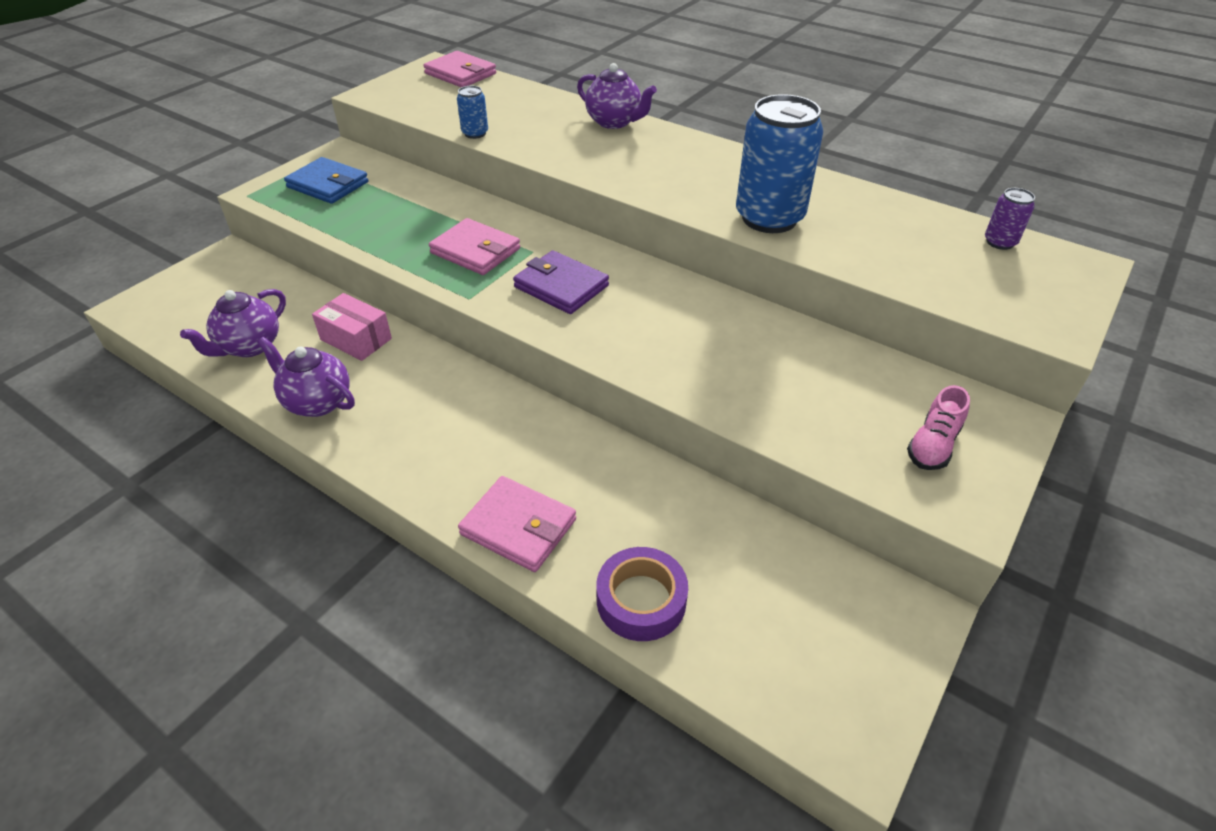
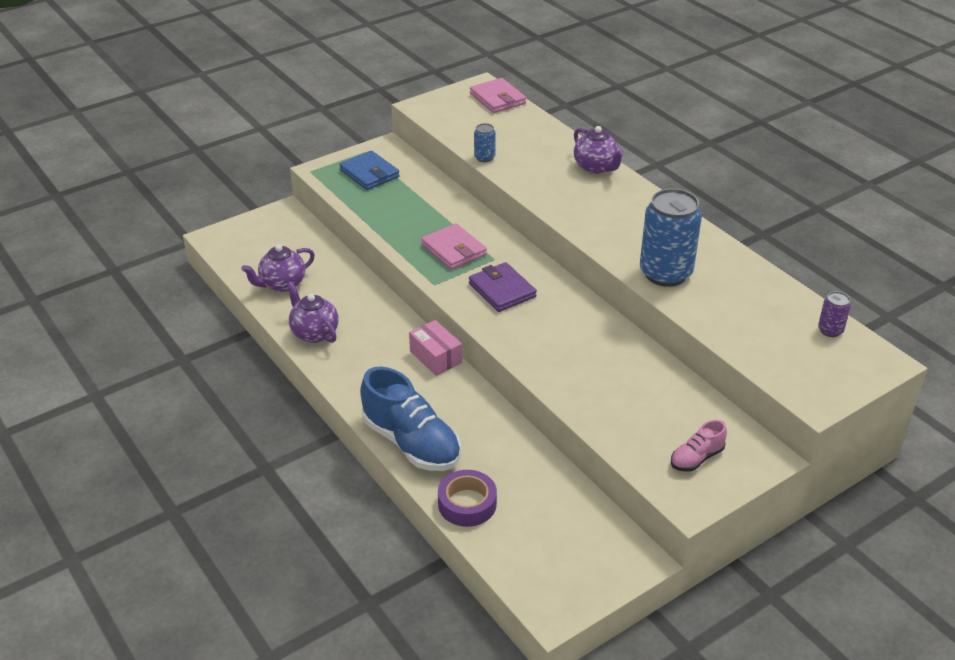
camera: 20 degrees right, 5 degrees down
pink box [312,293,392,361] -> pink box moved to [409,320,462,376]
pink wallet [458,476,576,572] -> blue shoe [360,367,461,471]

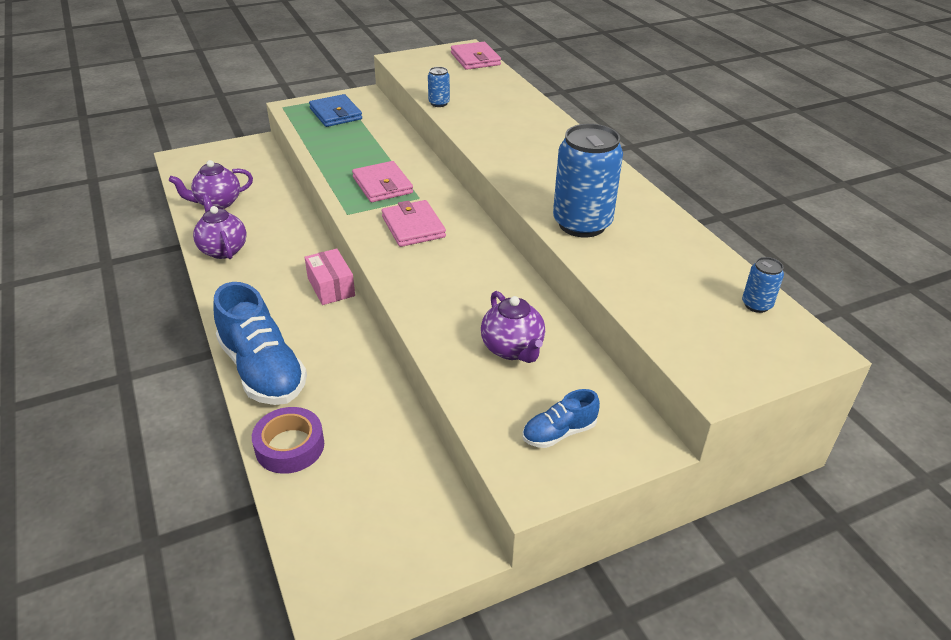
camera: 10 degrees right, 0 degrees up
purple wallet [469,262,537,312] -> pink wallet [382,200,446,247]
purple teapot [574,126,625,174] -> purple teapot moved to [481,291,545,363]
pink shoe [671,420,727,472] -> blue shoe [522,389,600,448]
purple can [818,291,851,337] -> blue can [742,257,784,313]

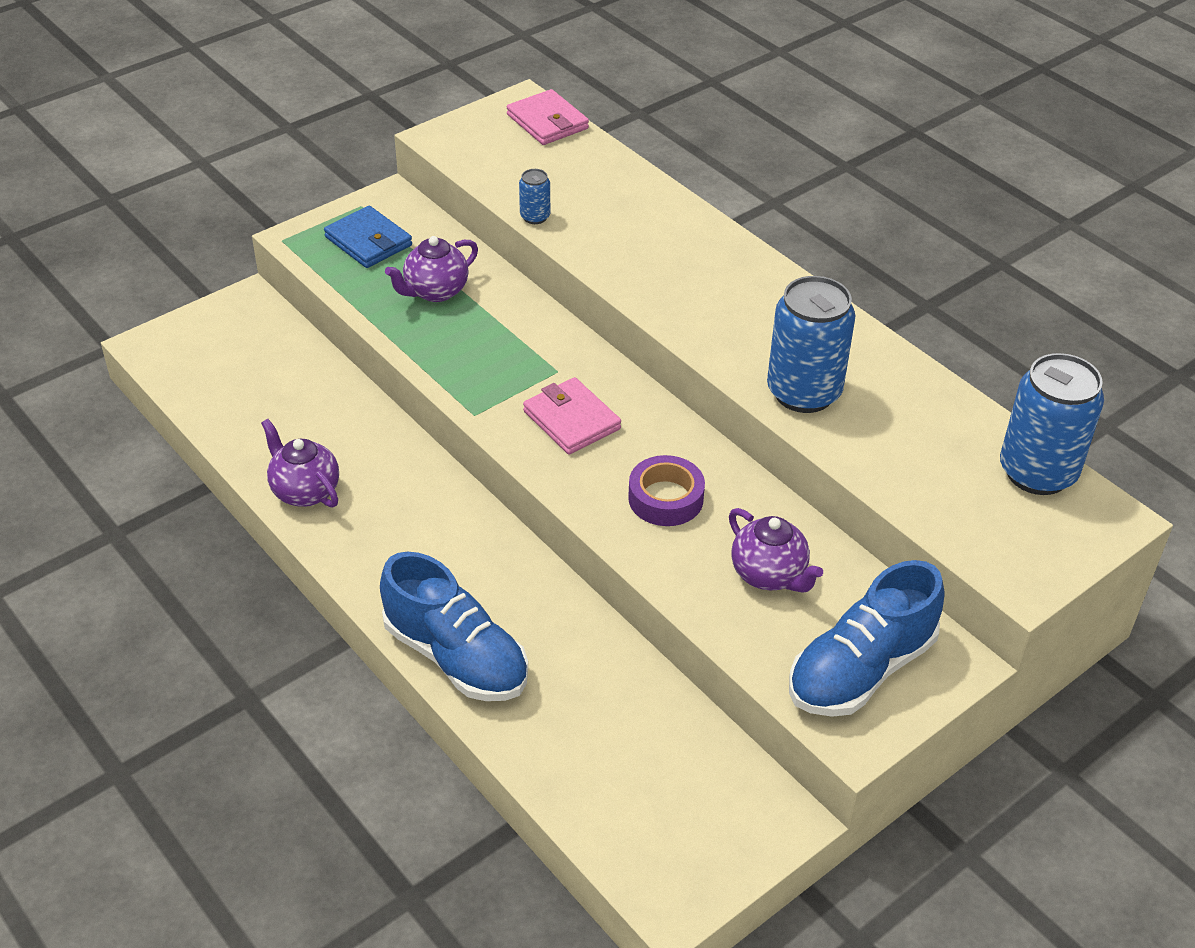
camera: 15 degrees left, 5 degrees up
purple teapot [169,160,253,209] -> purple teapot moved to [385,236,478,302]
purple tape [252,407,324,474] -> purple tape moved to [628,455,705,526]
pink box [304,249,355,305] -> none
pink wallet [352,161,413,202] -> none
blue shoe [522,389,600,448] -> blue shoe [789,560,945,717], size x2.01
blue can [742,257,784,313] -> blue can [1000,353,1104,495], size x2.21

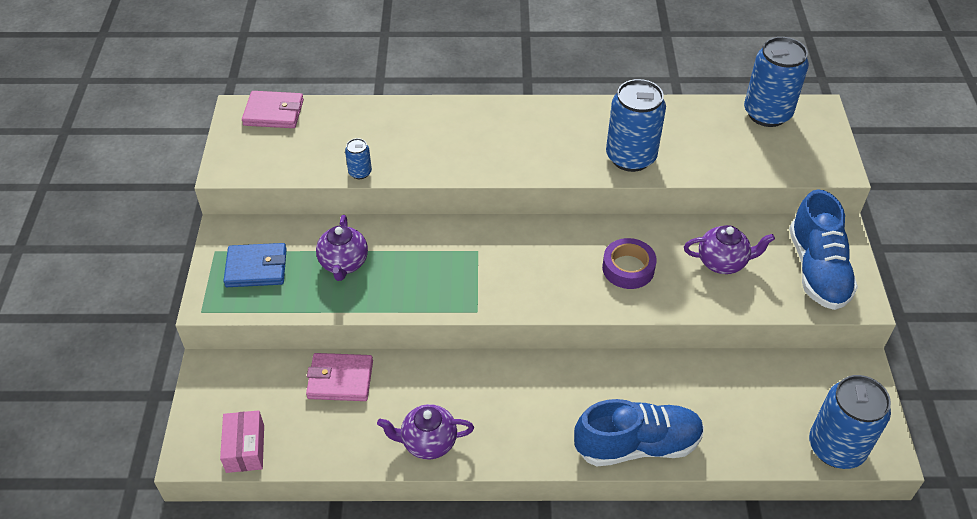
camera: 50 degrees left, 5 degrees up
pink wallet [523,377,621,455] -> pink wallet moved to [306,353,373,401]
none -> pink box [220,410,264,473]
none -> blue can [809,375,891,469]

